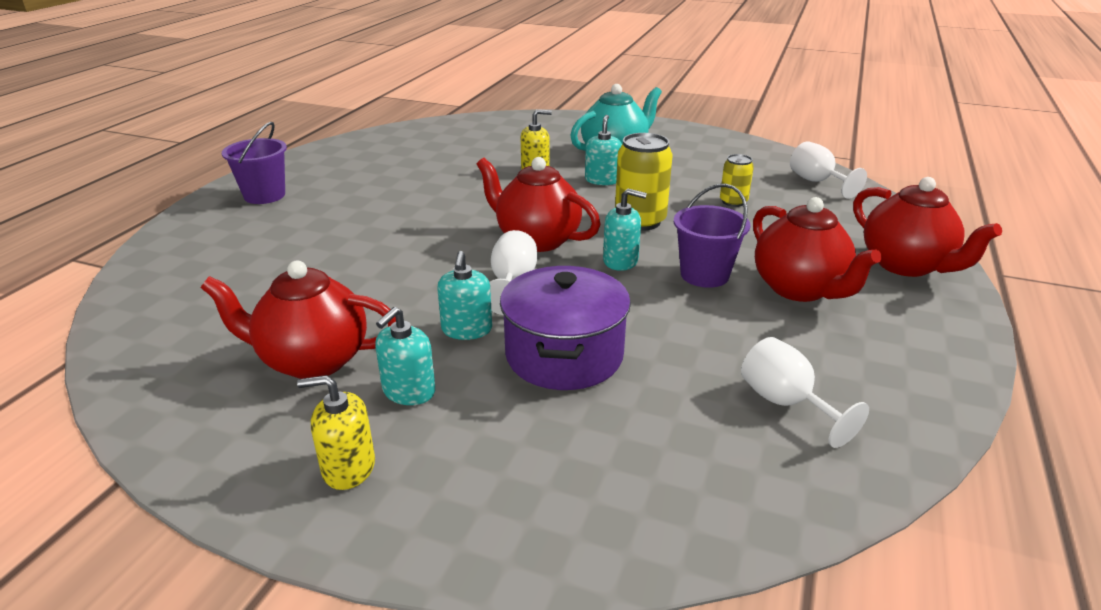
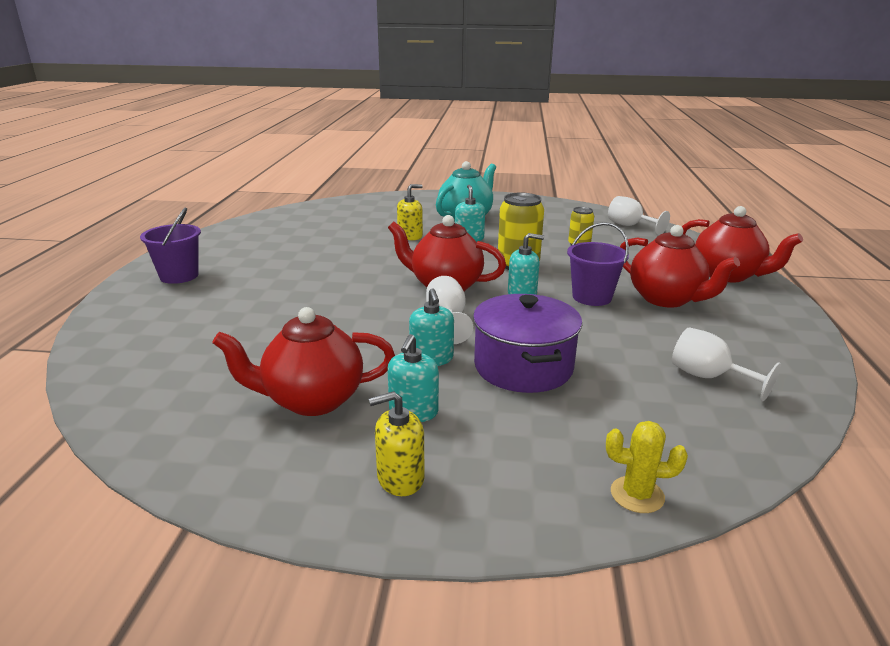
camera: 15 degrees left, 5 degrees down
none -> yellow cactus [606,421,688,513]

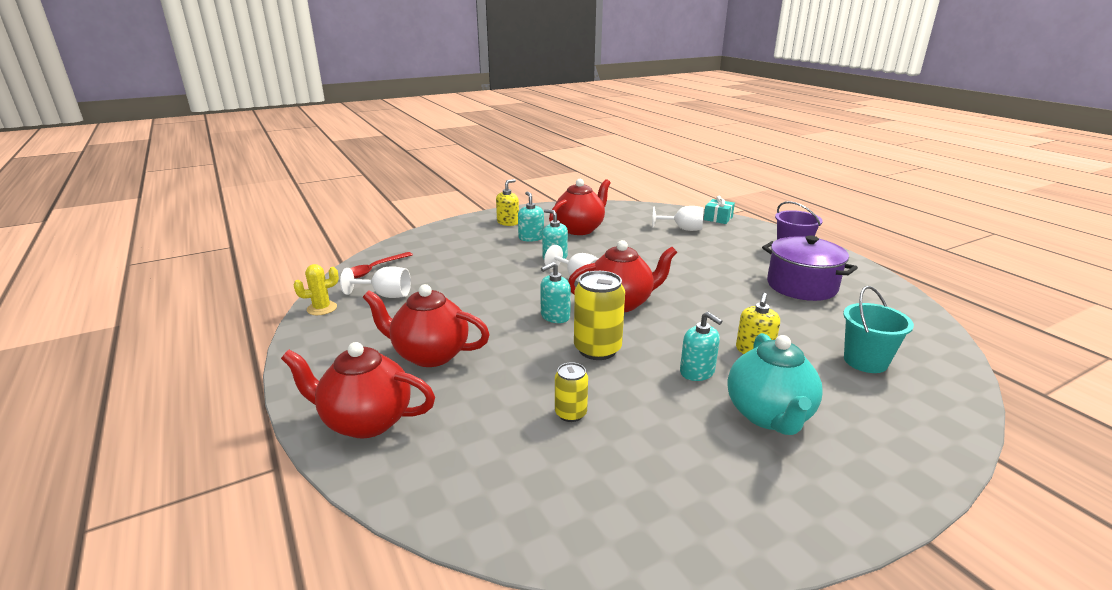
camera: 145 degrees right, 0 degrees up
purple pot [473,294,582,393] -> purple pot moved to [762,235,858,301]
purple bucket [567,222,629,306] -> none
yellow cactus [606,421,688,513] -> yellow cactus moved to [293,264,339,315]
white goblet [608,196,670,235] -> white goblet moved to [652,206,703,231]
none -> red spoon [350,252,413,278]
none -> turquoise gift [704,196,735,224]
none -> turquoise bucket [843,286,914,373]

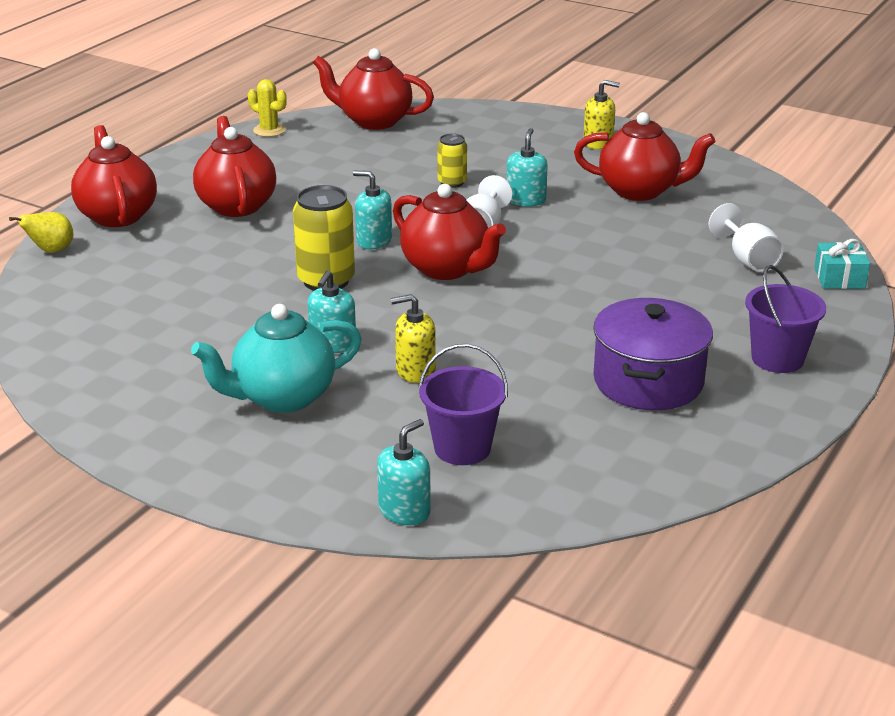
camera: 60 degrees right, 5 degrees up
white goblet [340,266,411,298] -> none
red spoon [350,252,413,278] -> red teapot [313,48,434,130]
turquoise soap dispenser [518,192,544,242] -> turquoise soap dispenser moved to [377,419,431,525]
yellow can [555,362,588,422] -> yellow can moved to [437,133,467,188]
turquoise bucket [843,286,914,373] -> purple bucket [419,344,508,465]
none -> yellow pear [9,212,73,253]

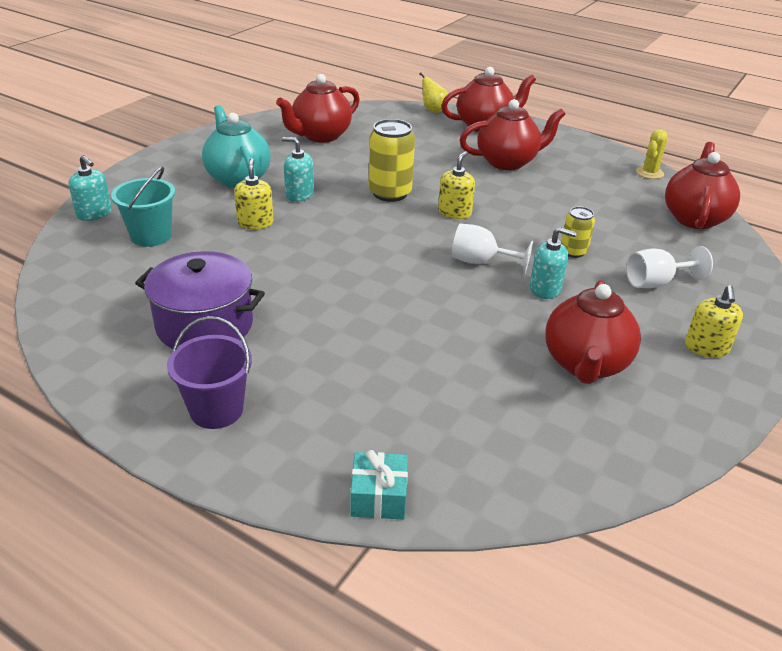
camera: 90 degrees right, 5 degrees up
turquoise soap dispenser [353,171,392,249] -> yellow soap dispenser [438,151,475,219]
red teapot [393,184,506,280] -> red teapot moved to [276,74,360,143]
purple bucket [419,344,508,465] -> turquoise bucket [111,166,175,247]
white goblet [708,203,784,272] -> white goblet moved to [626,246,713,288]

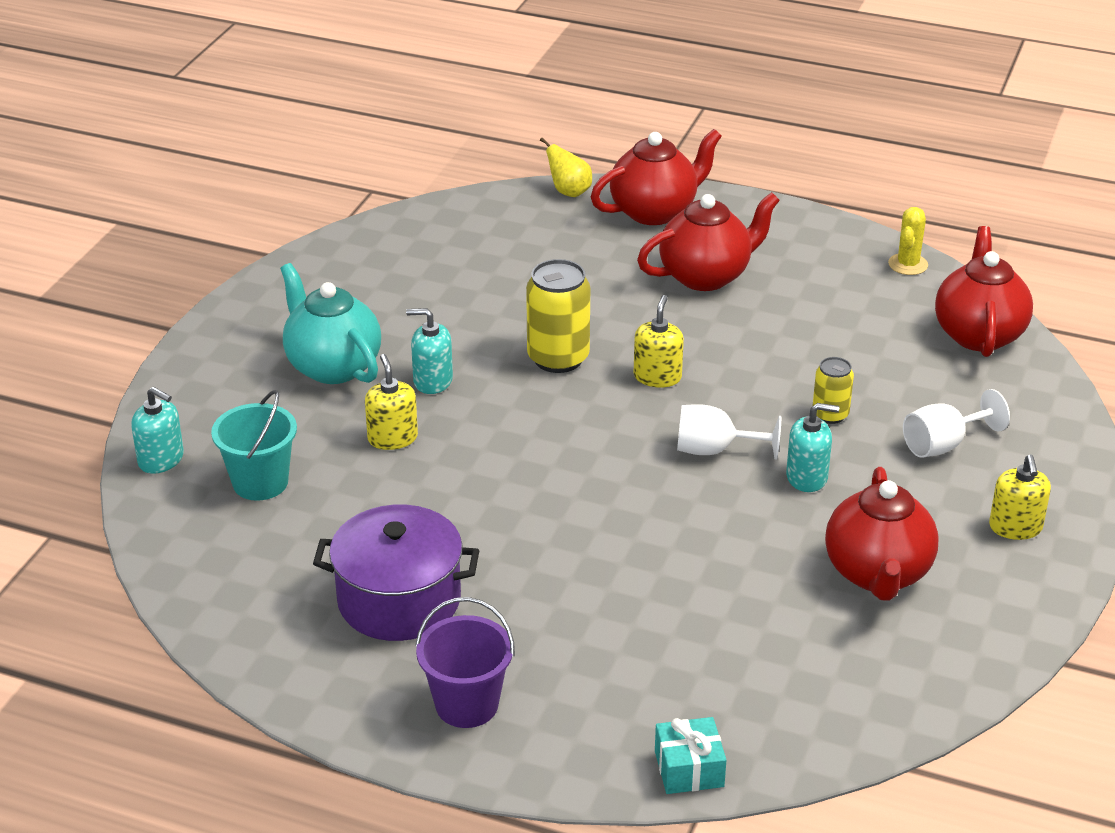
camera: 10 degrees left, 0 degrees up
red teapot [276,74,360,143] -> none

